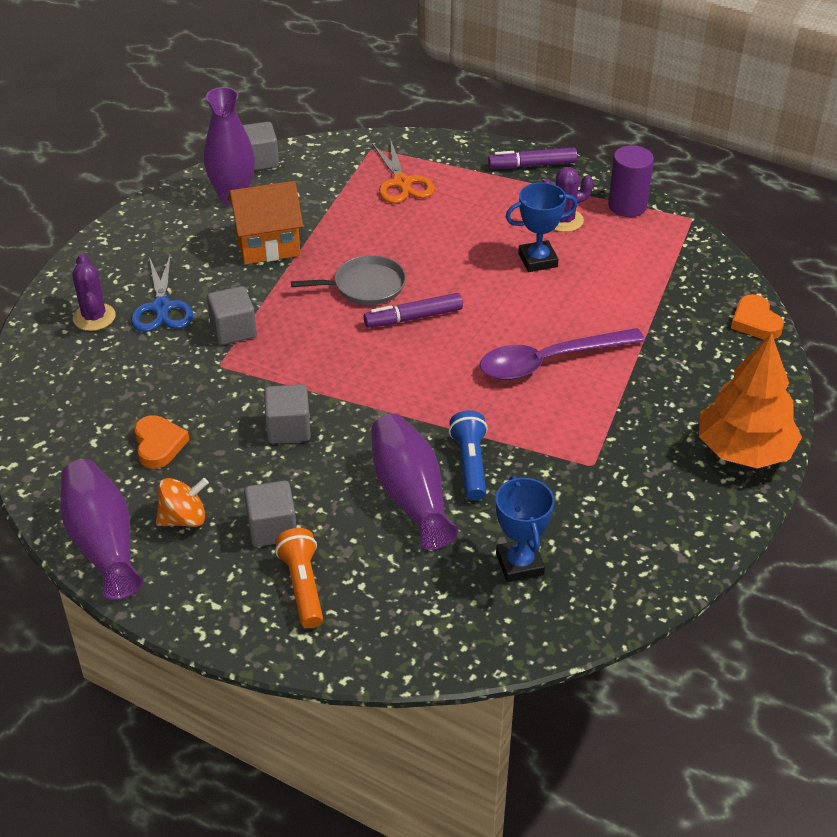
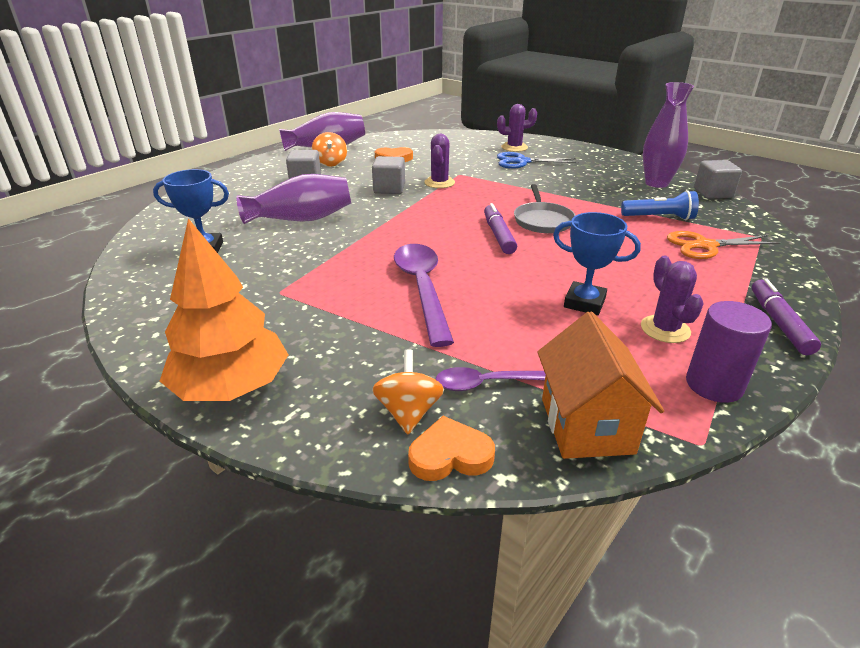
camera: 100 degrees right, 10 degrees down
grey cube [207,286,257,345] -> none
orange house [228,181,303,265] -> orange house moved to [537,312,664,459]
orange flashlight [275,528,323,628] -> none
blue flashlight [449,410,488,501] -> blue flashlight moved to [621,190,699,220]
blue trophy [506,182,578,272] -> blue trophy turned 60 degrees counterclockwise [553,212,641,315]
none -> orange spinning top [372,349,444,434]
none -> purple cactus [424,134,455,188]
none -> purple spoon [436,367,546,391]

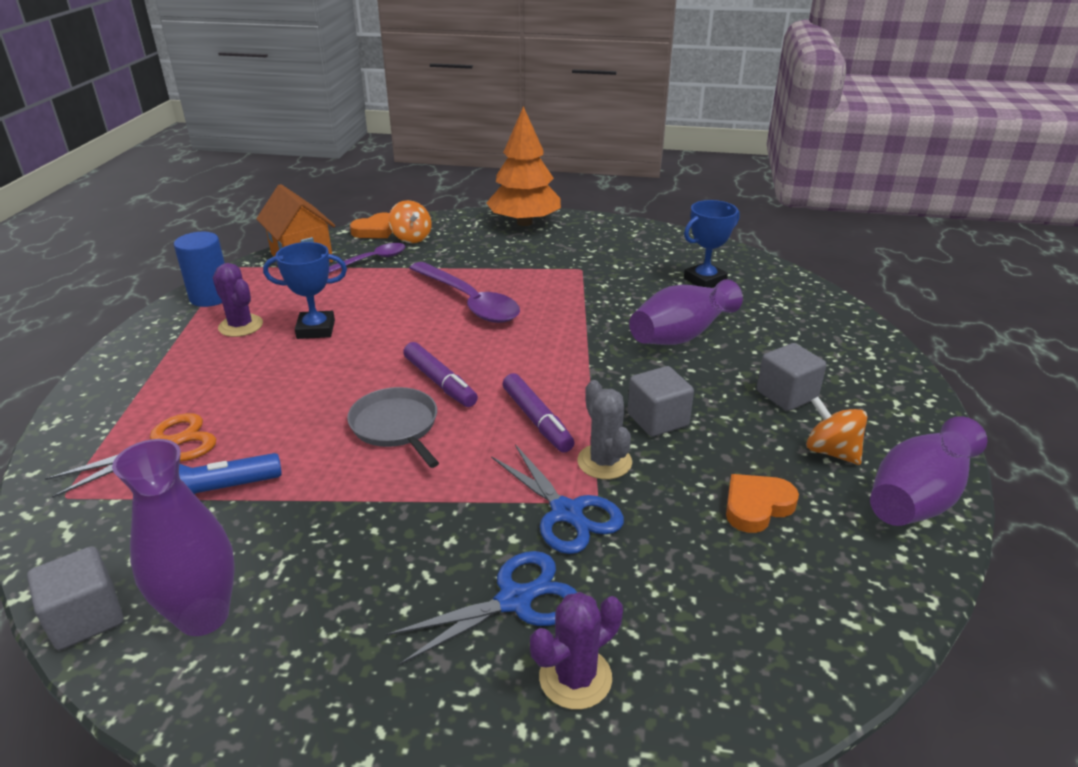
camera: 150 degrees right, 0 degrees up
purple cactus [424,134,455,188] -> grey cactus [577,380,632,479]
purple cylinder [686,301,772,403] -> blue cylinder [174,232,225,307]
purple marker [752,278,821,355] -> purple marker moved to [503,373,574,453]
none -> blue scissors [491,444,624,554]

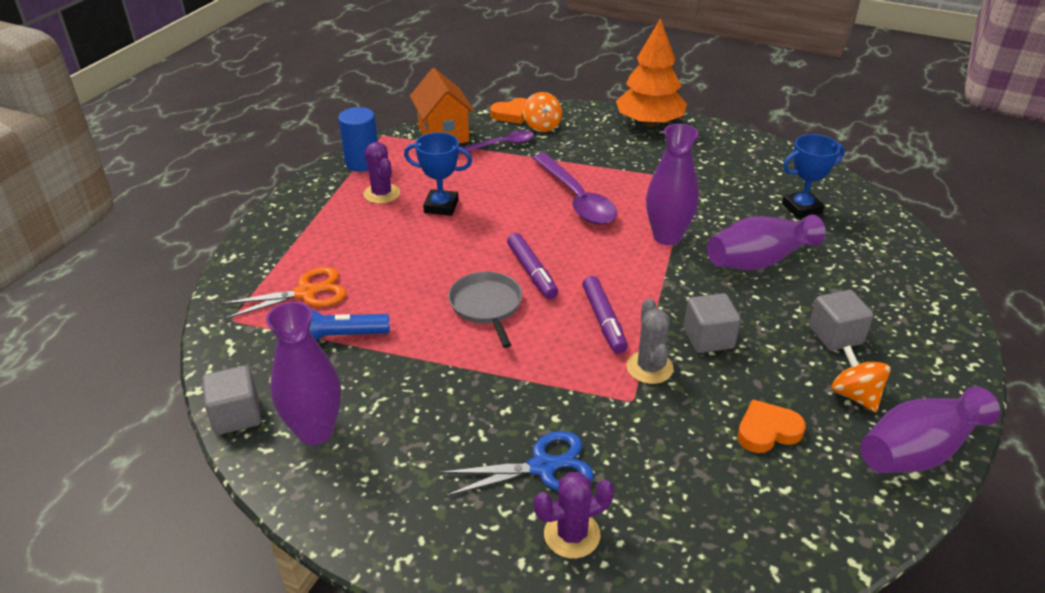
camera: 15 degrees right, 5 degrees up
blue scissors [491,444,624,554] -> none
none -> purple vase [646,124,699,245]

